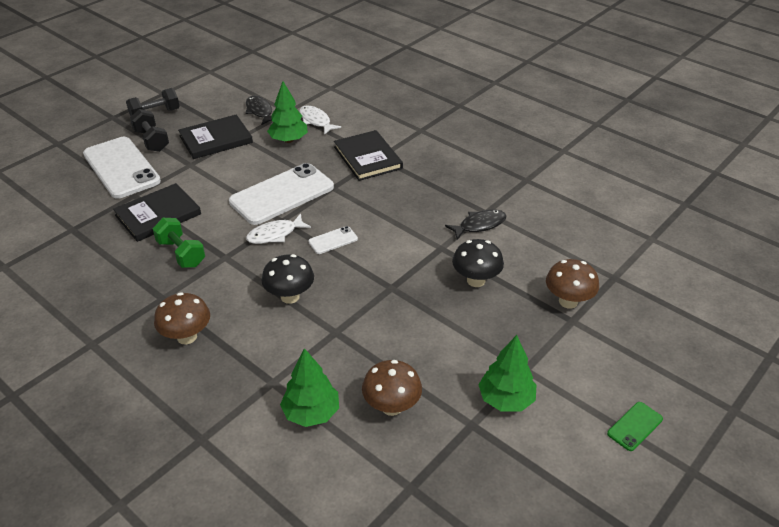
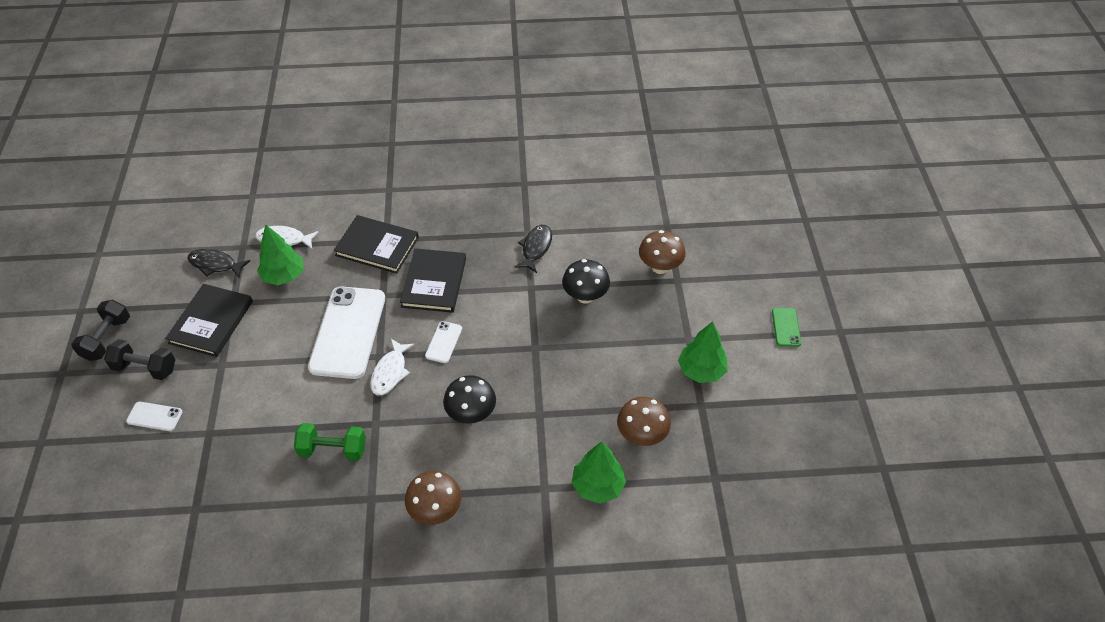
camera: 45 degrees left, 10 degrees up
white phone [83,137,161,199] -> white phone [126,402,182,431], size x0.44
black book [113,183,201,242] -> black book moved to [400,248,466,313]

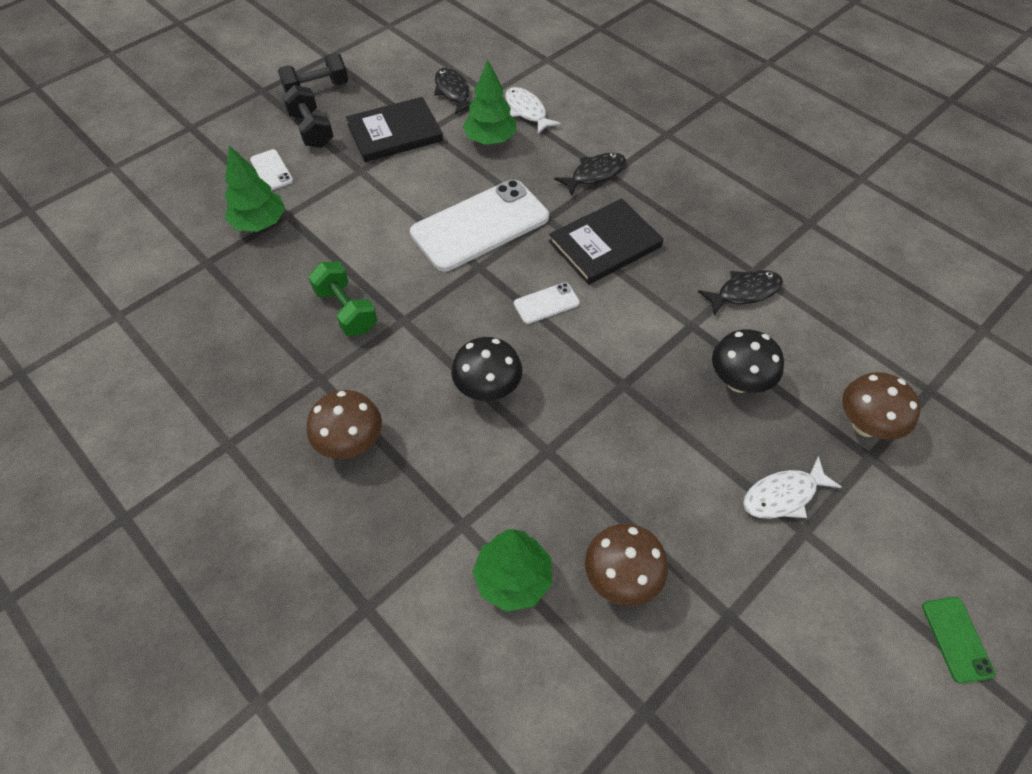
camera: 50 degrees right, 5 degrees up
black book [334,215,419,274] -> black fish [554,152,626,196]
white fish [370,339,415,395] -> white fish moved to [743,456,842,519]
green tree [678,321,728,383] -> green tree moved to [225,146,285,232]
green phone [772,308,801,347] -> green phone turned 60 degrees counterclockwise [922,597,995,683]

